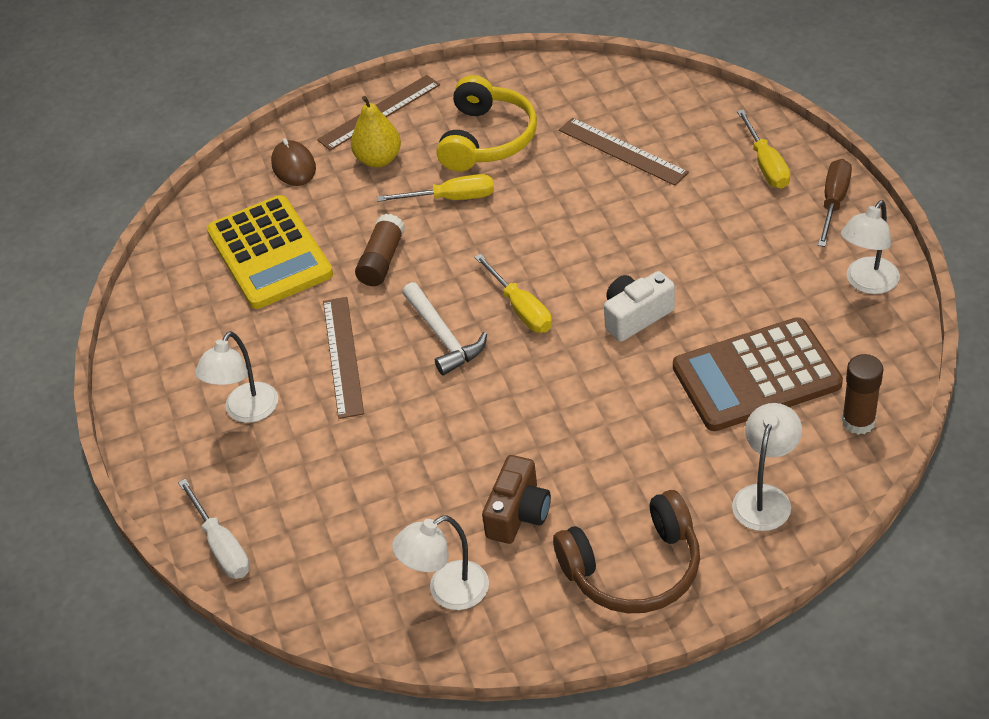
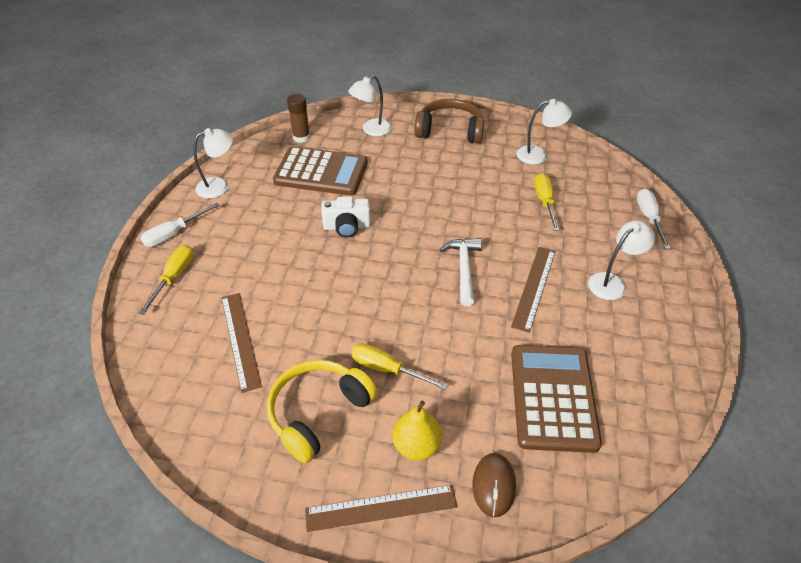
camera: 155 degrees left, 0 degrees up
yellow calculator [207,195,333,309] -> brown calculator [511,345,602,453]
brown glue stick [355,214,405,286] -> none
yellow screwdriver [474,254,552,333] -> yellow screwdriver moved to [534,173,559,231]
brown camera [482,455,551,544] -> none
brown screwdriver [818,159,852,247] -> white screwdriver [141,203,220,247]

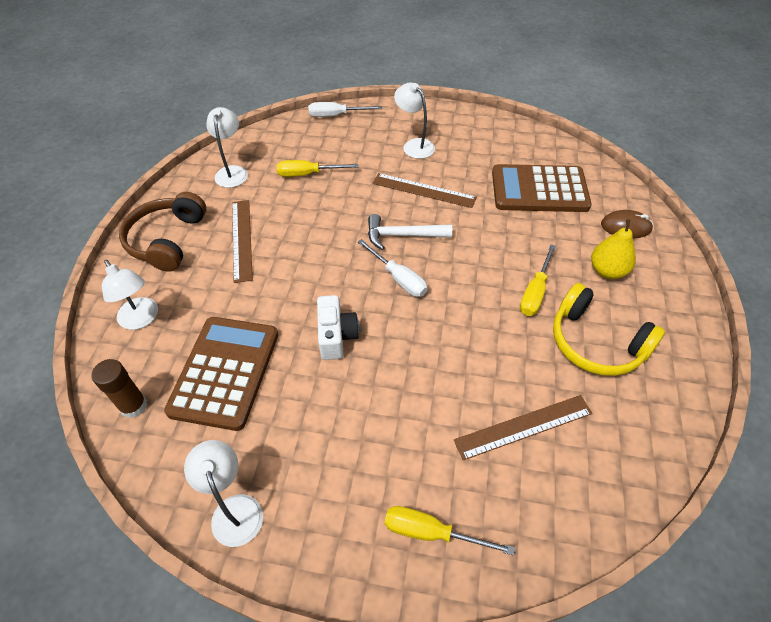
camera: 90 degrees left, 5 degrees up
white screwdriver [141,203,220,247] -> white screwdriver moved to [358,239,428,297]
brown ruler [305,485,458,532] -> brown ruler moved to [232,200,253,283]

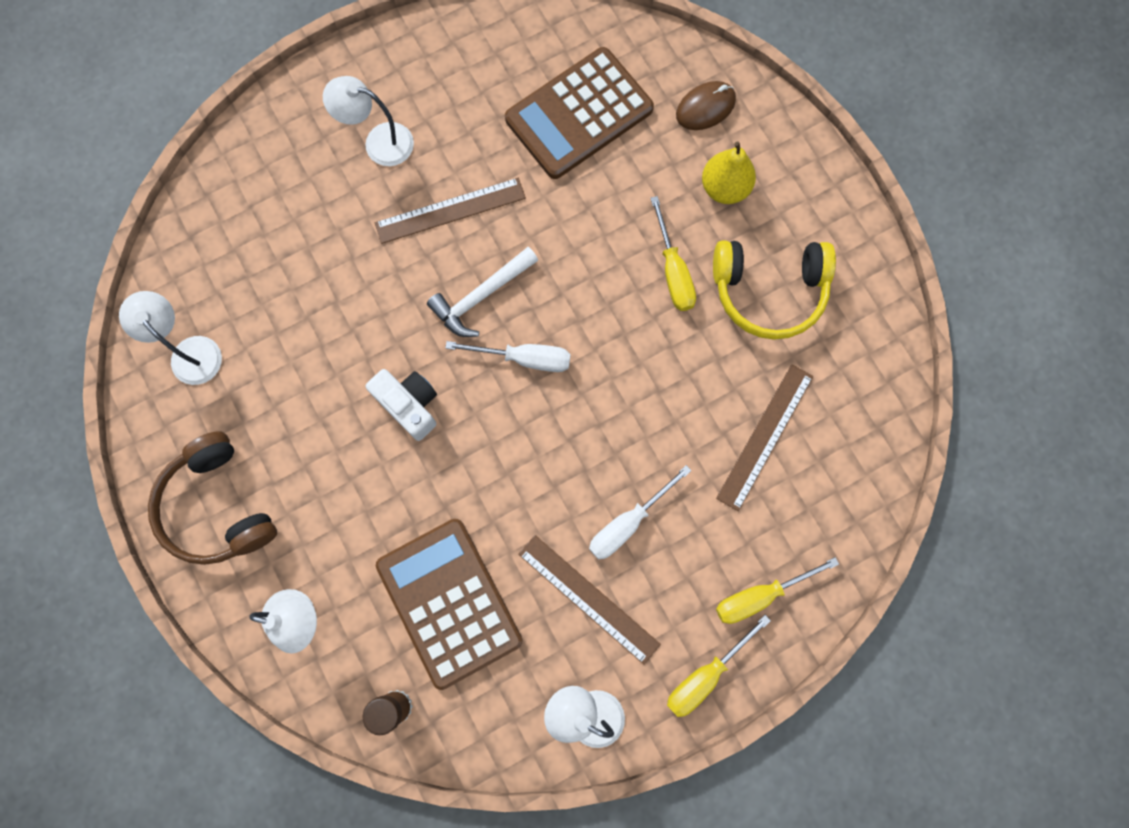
camera: 40 degrees left, 25 degrees up
brown ruler [232,200,253,283] -> brown ruler moved to [518,535,661,665]
yellow screwdriver [277,160,358,177] -> yellow screwdriver moved to [667,615,771,717]
white screwdriver [308,102,382,117] -> white screwdriver moved to [589,465,692,560]
white camera [317,295,359,360] -> white camera moved to [366,369,437,441]

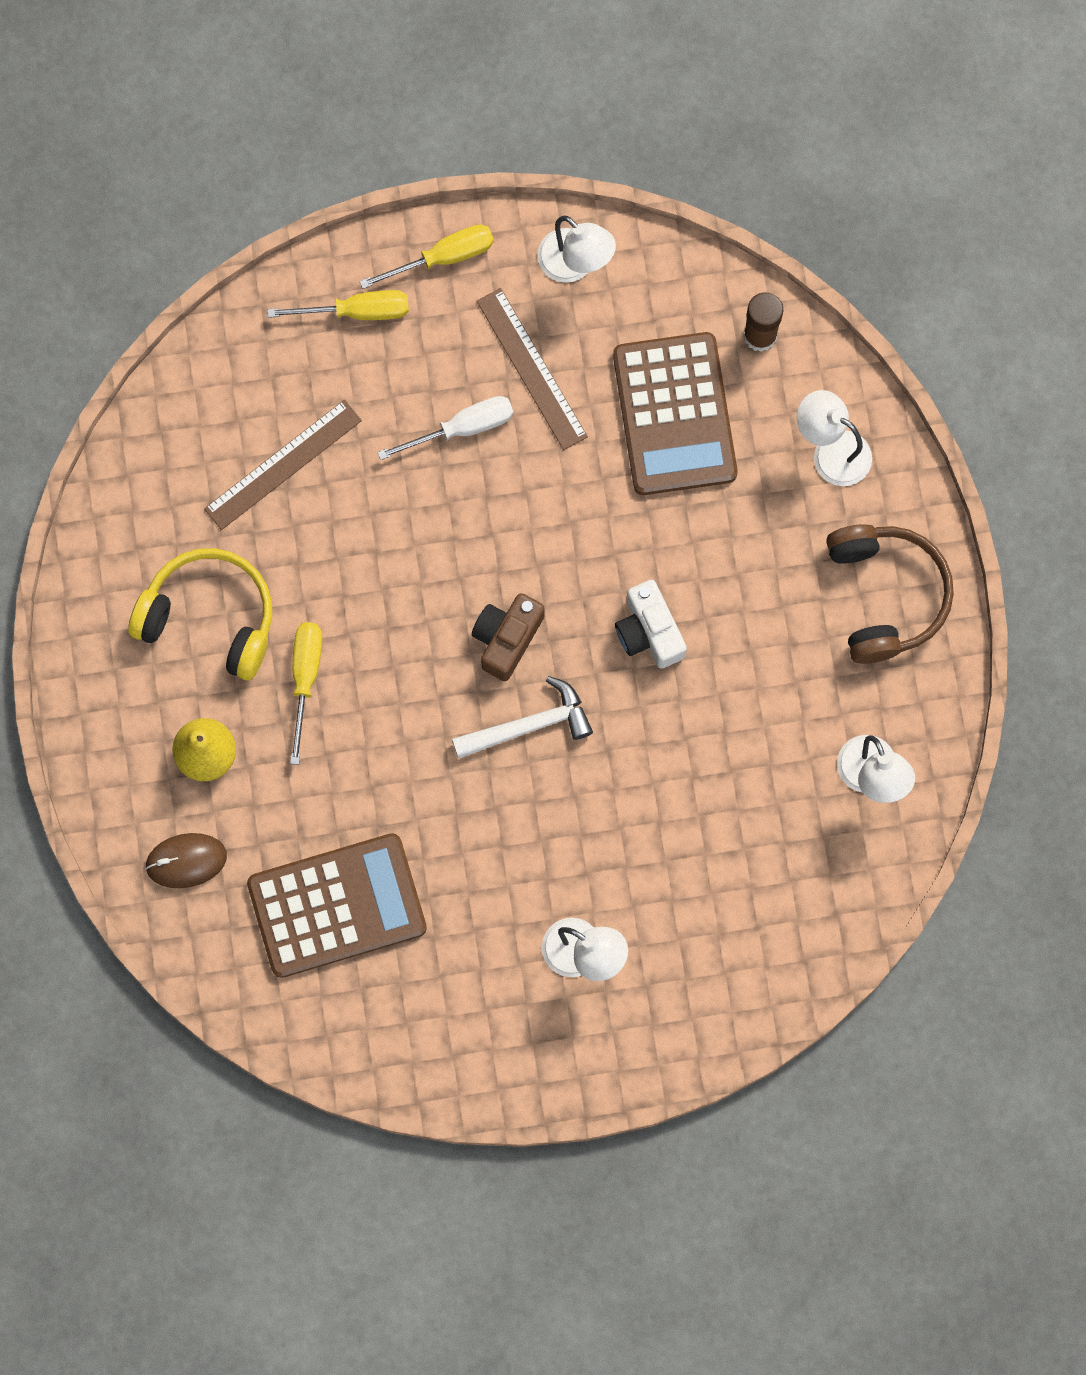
camera: 160 degrees left, 0 degrees up
brown ruler [375,178,526,244] -> none
white screwdriver [445,341,570,372] -> brown camera [472,593,544,681]

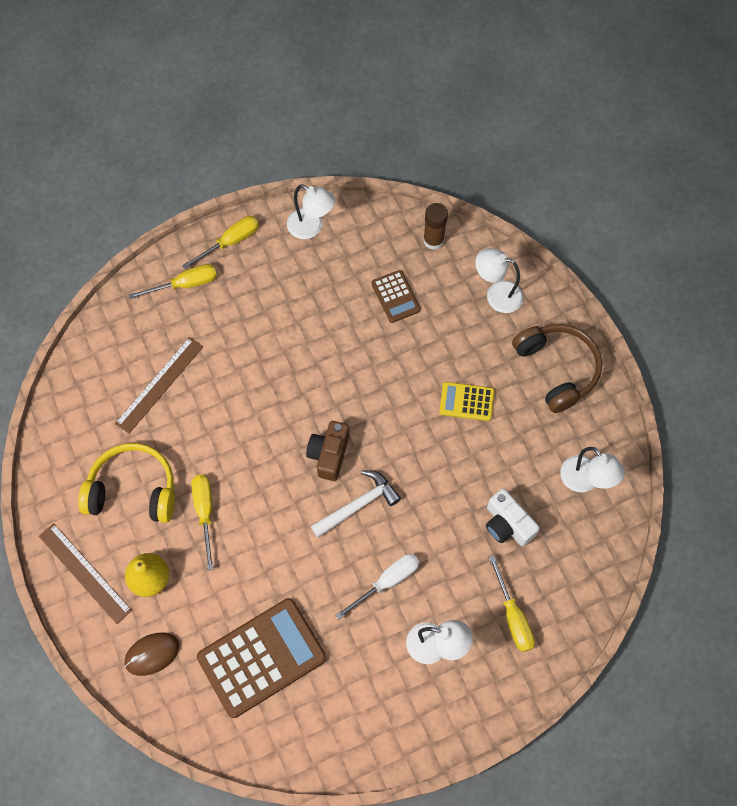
camera: 15 degrees left, 10 degrees down
white screwdriver [377,396,514,460] -> white screwdriver moved to [335,554,420,620]
brown ruler [477,288,588,450] -> brown ruler moved to [39,523,132,624]
brown calculator [613,332,738,495] -> brown calculator [371,270,421,323], size x0.51
white camera [615,580,687,669] -> white camera moved to [486,489,540,546]
none -> yellow calculator [439,382,495,421]
none -> yellow screwdriver [488,555,535,652]

